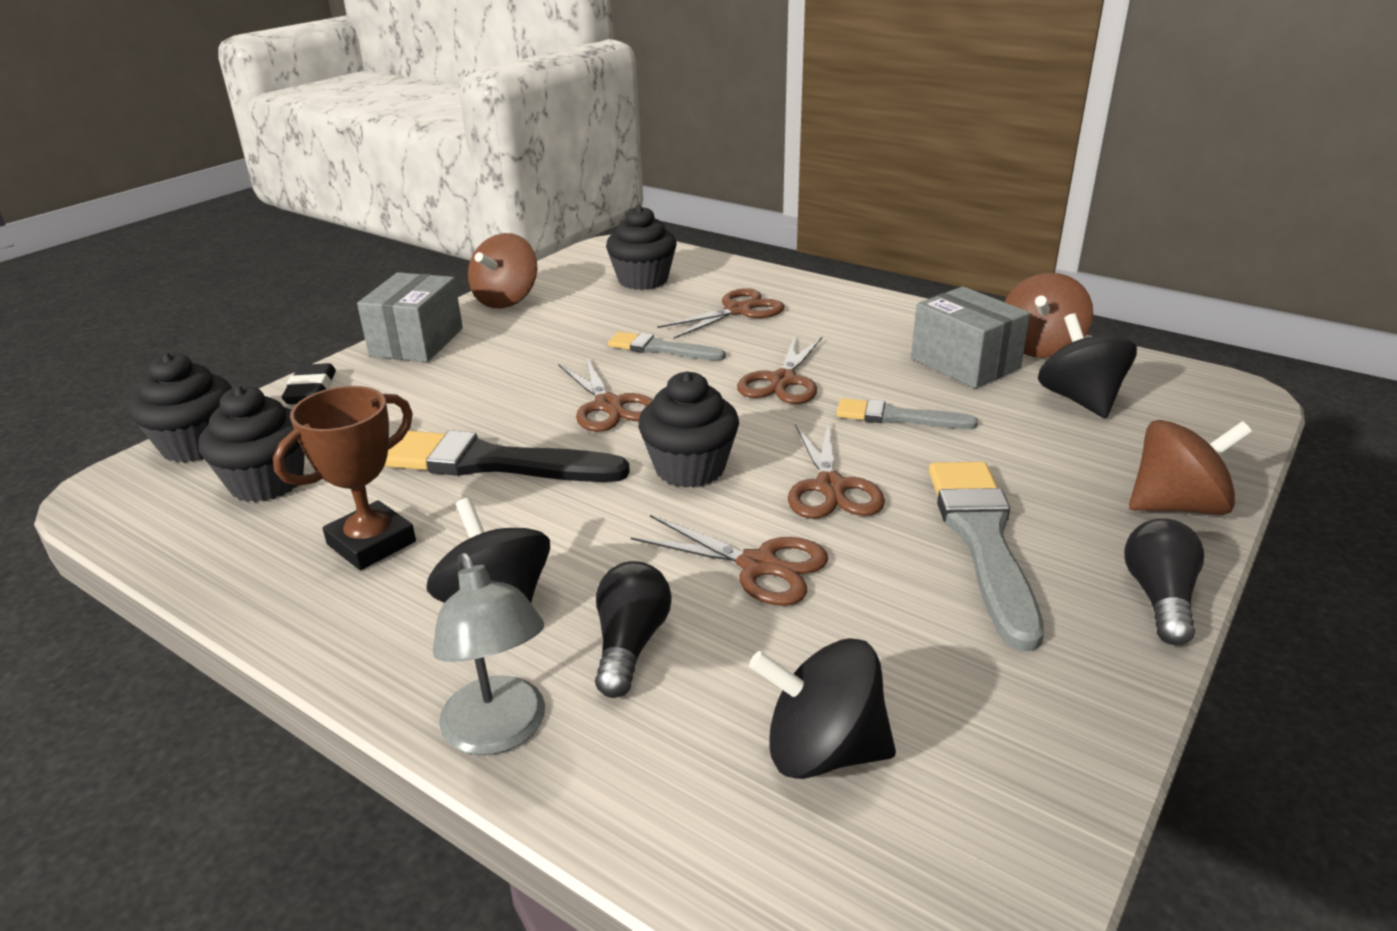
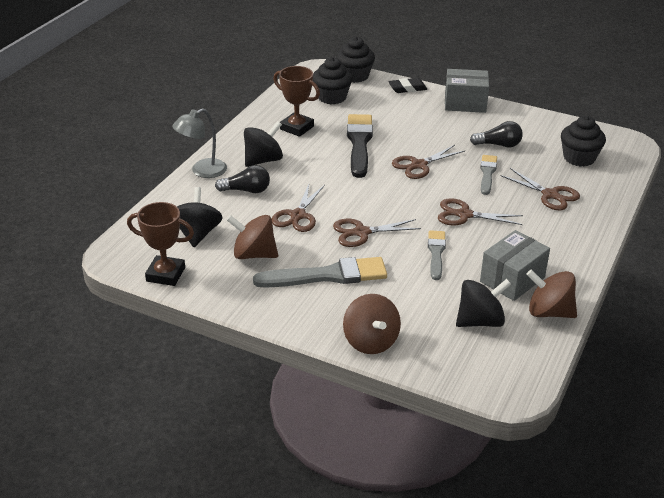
camera: 80 degrees right, 5 degrees up
brown spinning top [468,233,537,308] -> brown spinning top moved to [227,215,278,259]
black cupcake [638,371,739,488] -> none
black light bulb [1124,518,1204,645] -> black light bulb moved to [470,121,523,148]
none -> brown trophy [127,202,194,286]

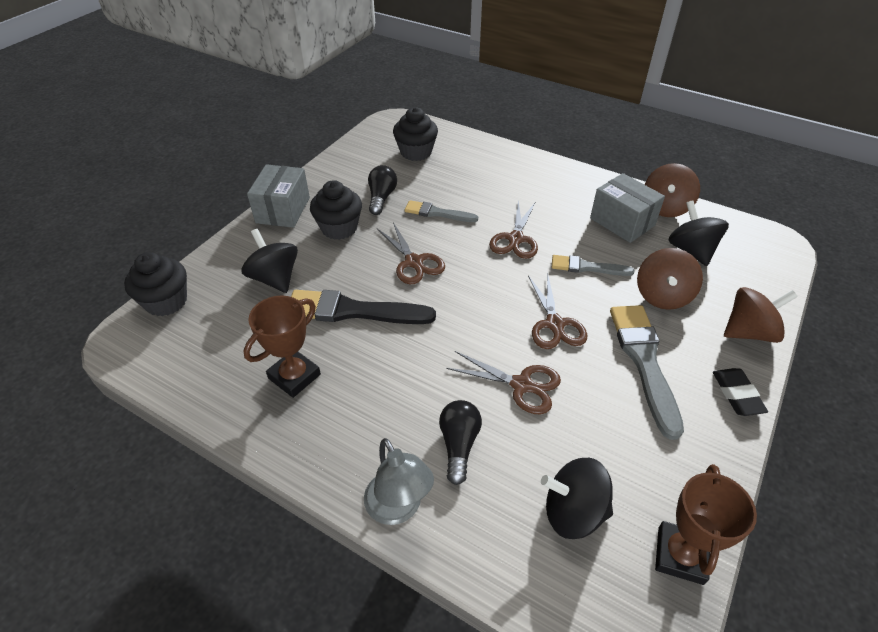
camera: 85 degrees left, 10 degrees up
brown spinning top [227,215,278,259] -> brown spinning top moved to [637,248,703,310]
black spinning top [244,121,283,167] -> black spinning top moved to [242,229,298,293]
black cupcake [313,57,353,104] -> black cupcake moved to [310,180,362,240]
black eraser [388,78,427,93] -> black eraser moved to [713,368,768,416]
brown scissors [500,168,580,210] -> none

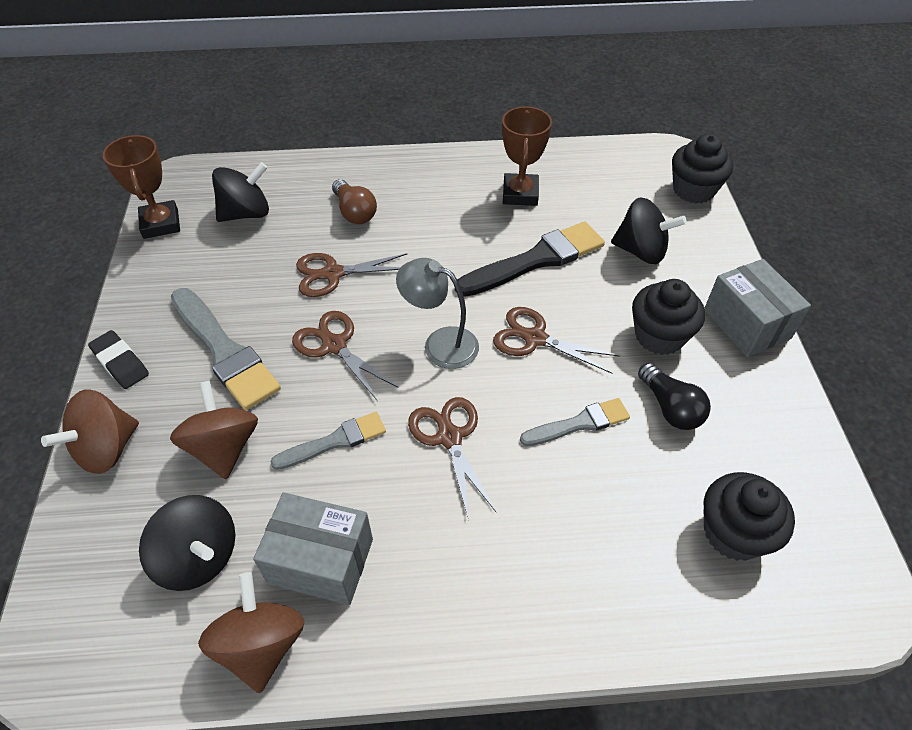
camera: 145 degrees right, 5 degrees up
grey lamp [364,438,434,525] -> grey lamp moved to [396,258,479,369]
black light bulb [439,400,482,485] -> brown light bulb [332,179,377,224]

